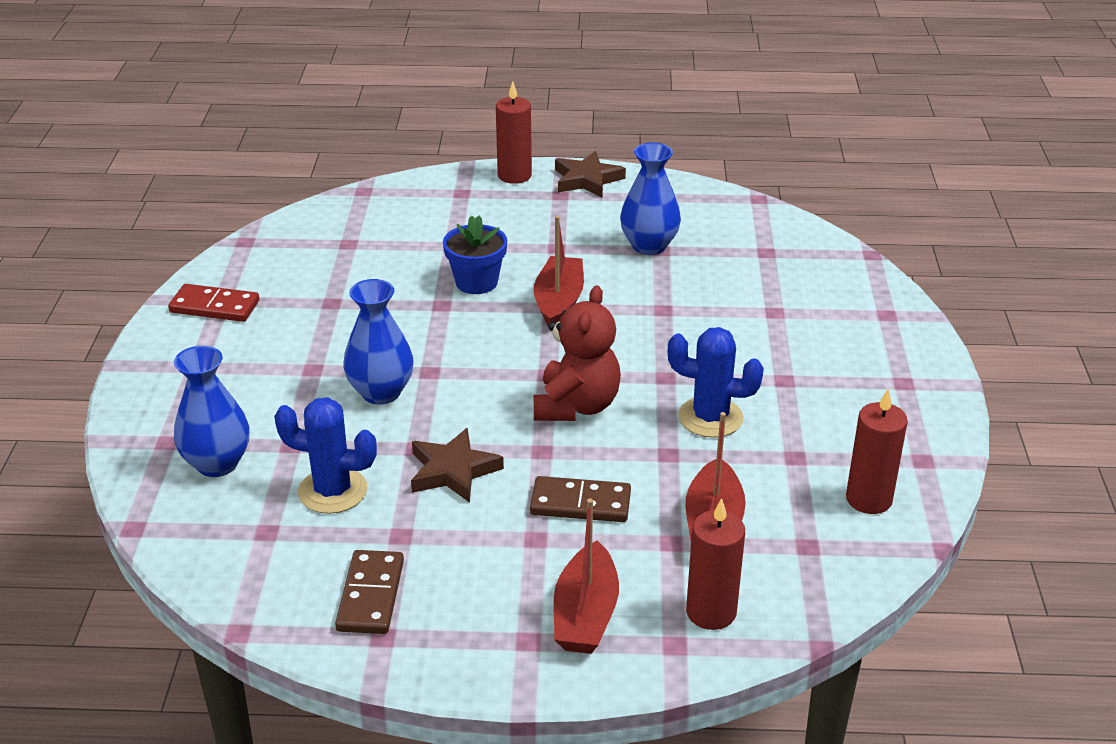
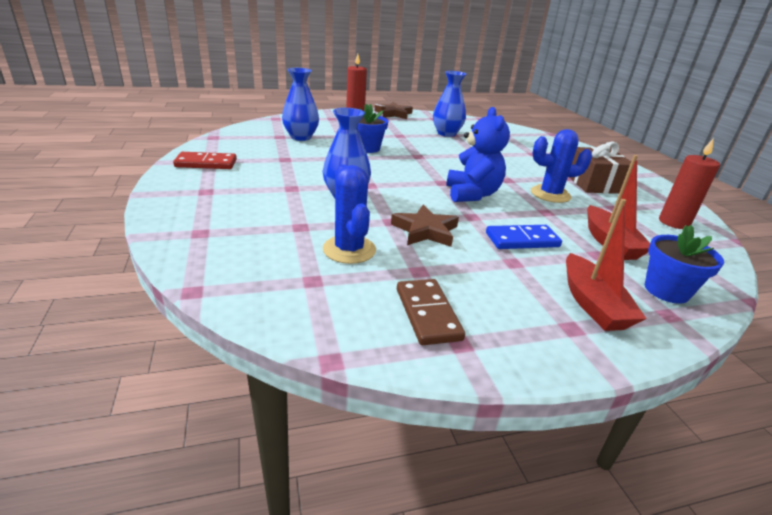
camera: 20 degrees left, 5 degrees down
blue vase [174,346,250,477] -> blue vase moved to [282,68,319,141]
blue cactus [274,397,377,514] -> blue cactus turned 75 degrees clockwise [323,164,376,264]
brown domino [530,476,631,522] -> blue domino [486,225,562,249]
red boat [534,216,584,326] -> none
red teddy bear [534,285,621,421] -> blue teddy bear [446,107,510,202]
red candle [686,498,745,630] -> blue flower pot [645,225,724,304]
none -> brown gift [569,141,631,194]

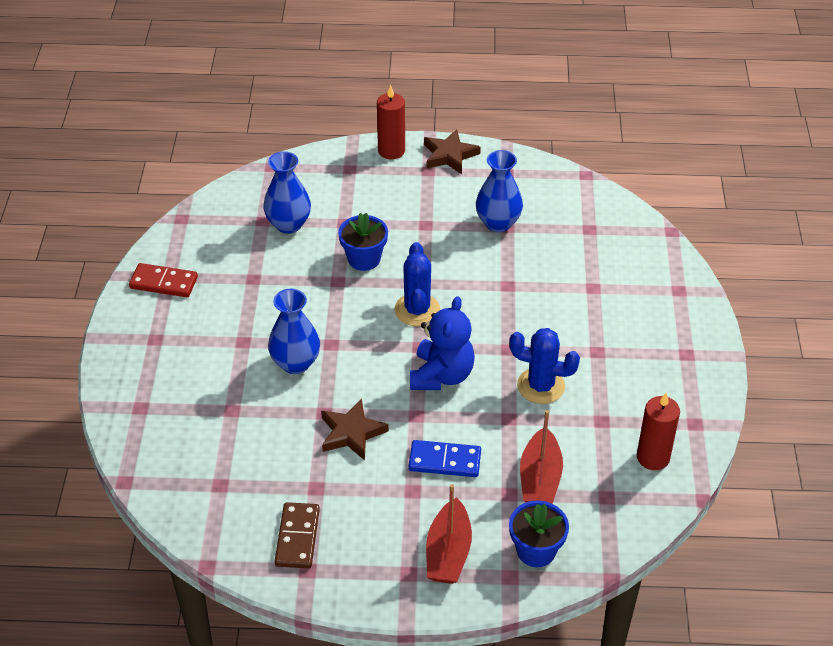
camera: 20 degrees right, 15 degrees up
blue cactus [323,164,376,264] -> blue cactus moved to [394,242,440,326]
brown gift [569,141,631,194] -> none

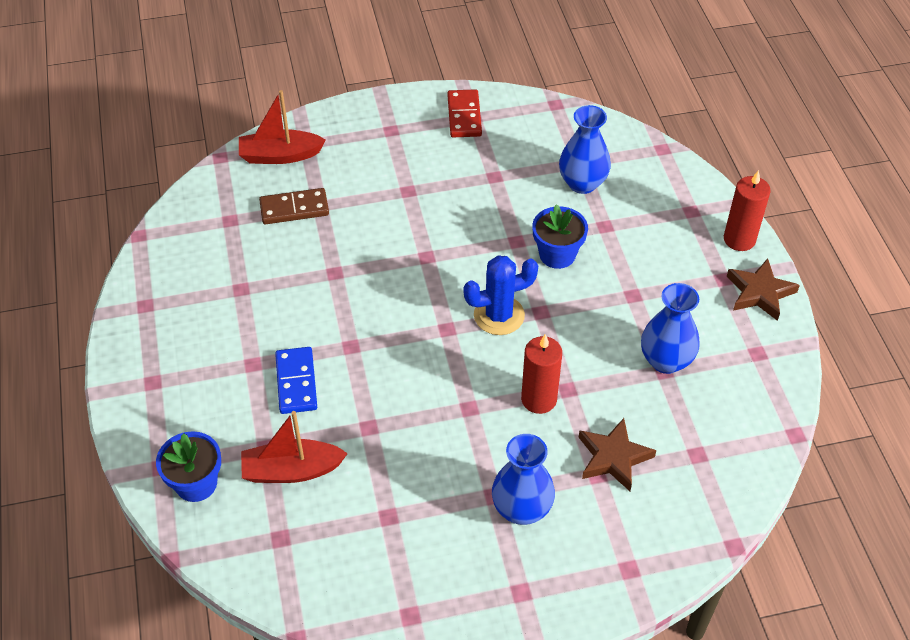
camera: 75 degrees right, 5 degrees up
blue vase [268,289,320,374] -> blue vase moved to [492,434,555,525]
brown domino [275,502,320,568] -> brown domino moved to [259,188,329,224]
brown star [321,399,389,460] -> brown star moved to [578,418,657,491]
blue teddy bear [410,296,475,390] -> none
red boat [426,484,472,584] -> red boat moved to [239,90,326,164]
blue cactus [509,328,580,404] -> none
red candle [637,393,680,470] -> red candle moved to [521,334,562,414]

